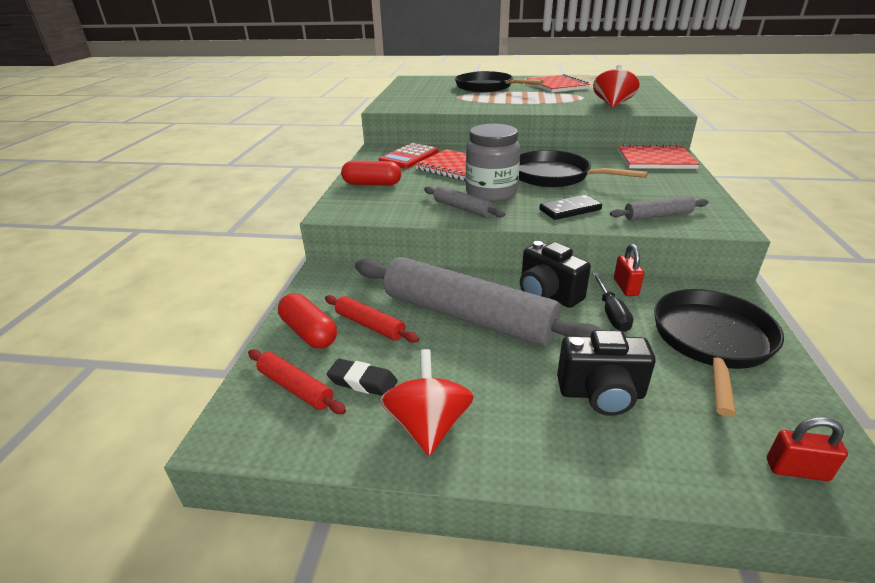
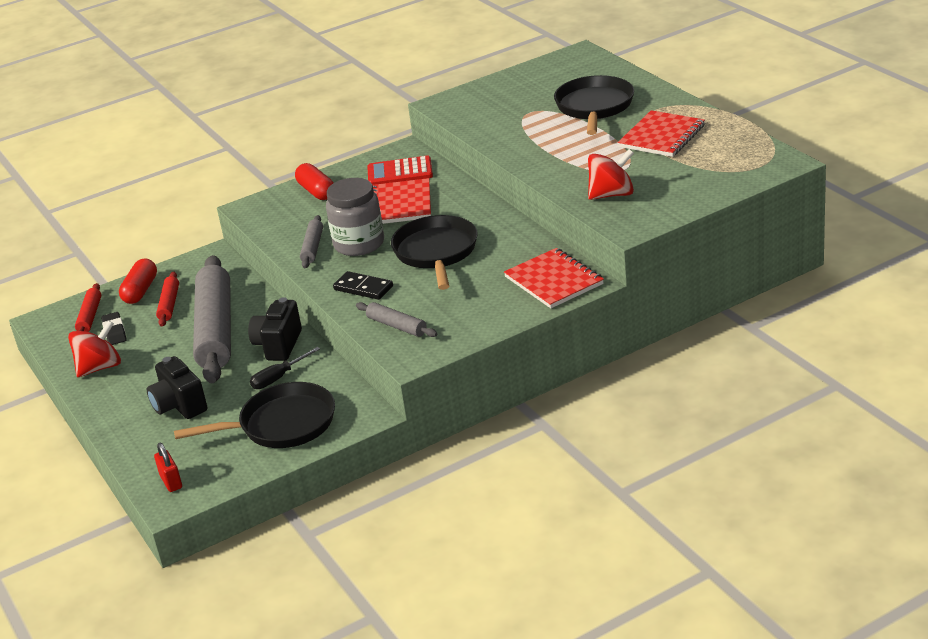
camera: 55 degrees right, 0 degrees up
red padlock [614,244,644,296] -> none

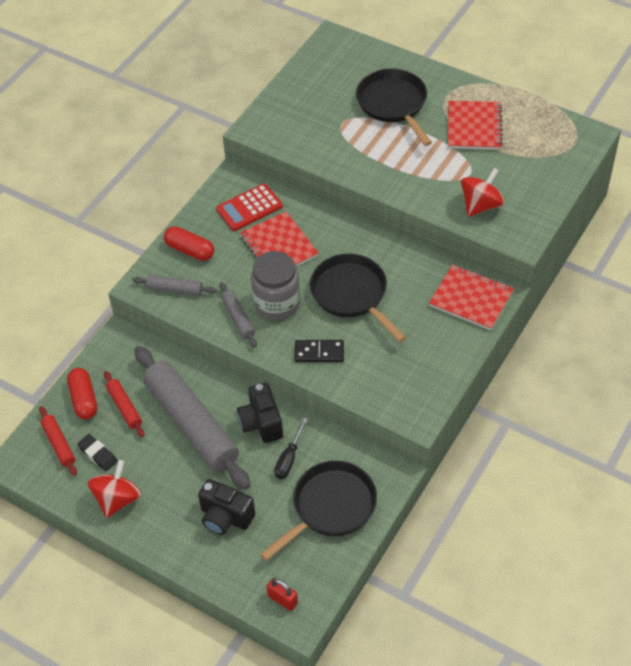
camera: 30 degrees left, 20 degrees up
grey rolling pin [356,302,437,337] -> grey rolling pin moved to [132,275,217,295]

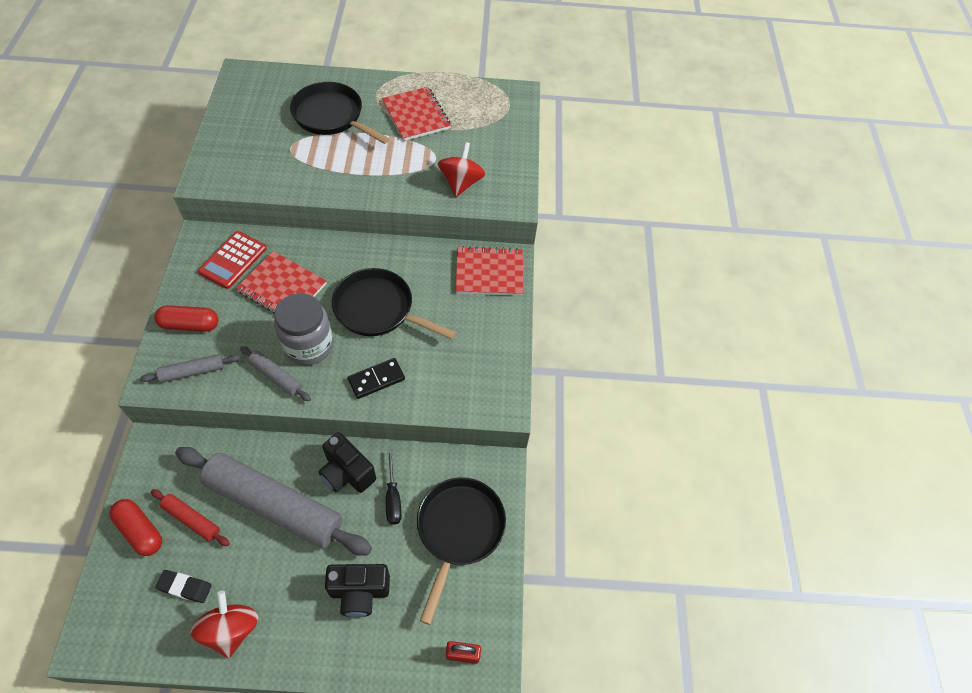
camera: 35 degrees left, 5 degrees up
red rolling pin [39,406,77,476] -> none

